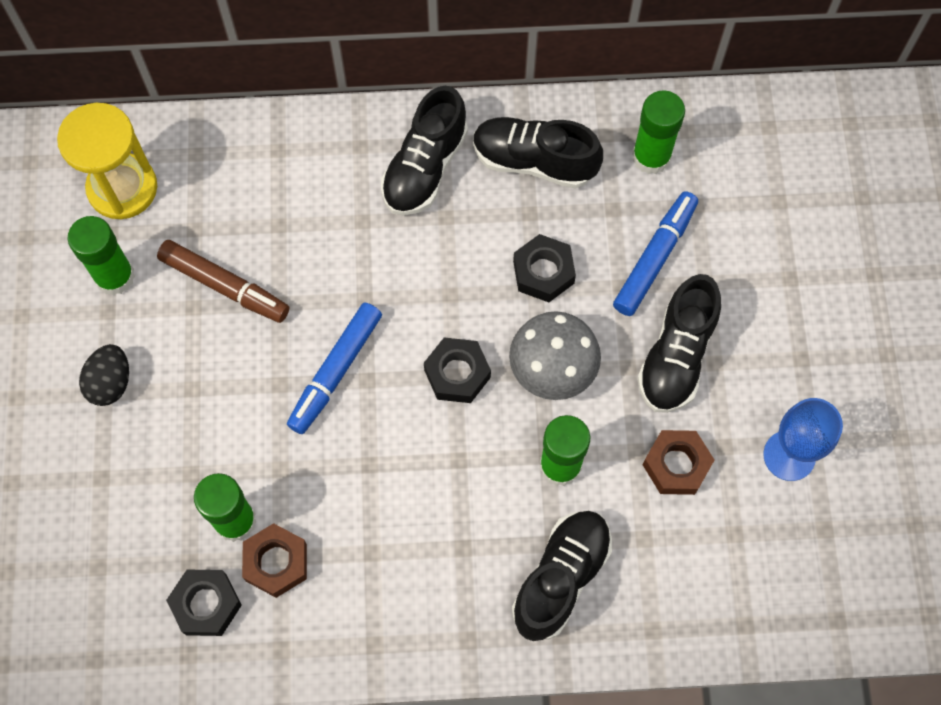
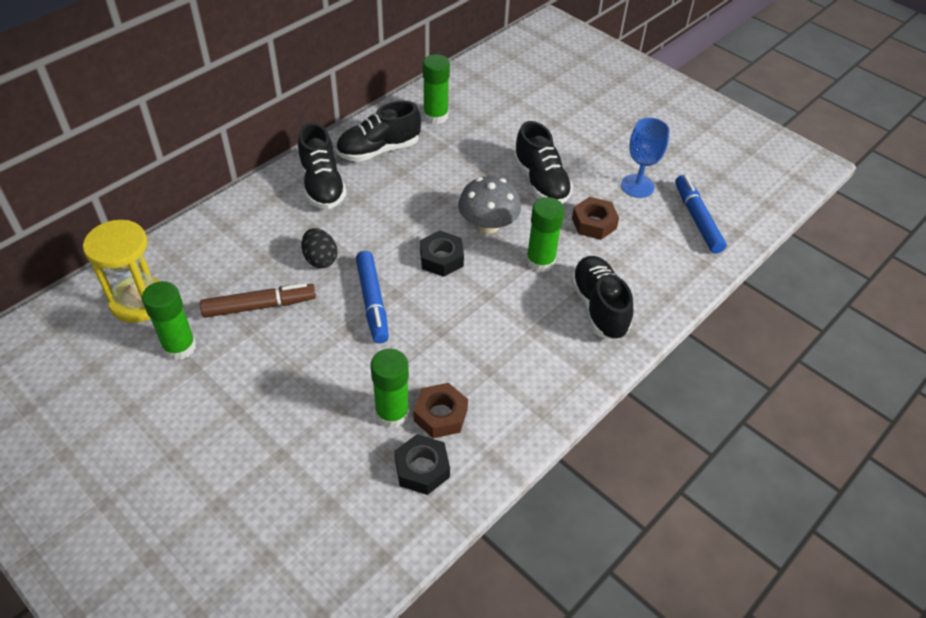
camera: 45 degrees left, 20 degrees down
black egg [79,344,129,406] -> black egg moved to [302,228,337,268]
black nut [513,234,576,302] -> none
blue marker [613,191,698,316] -> blue marker moved to [675,175,727,254]

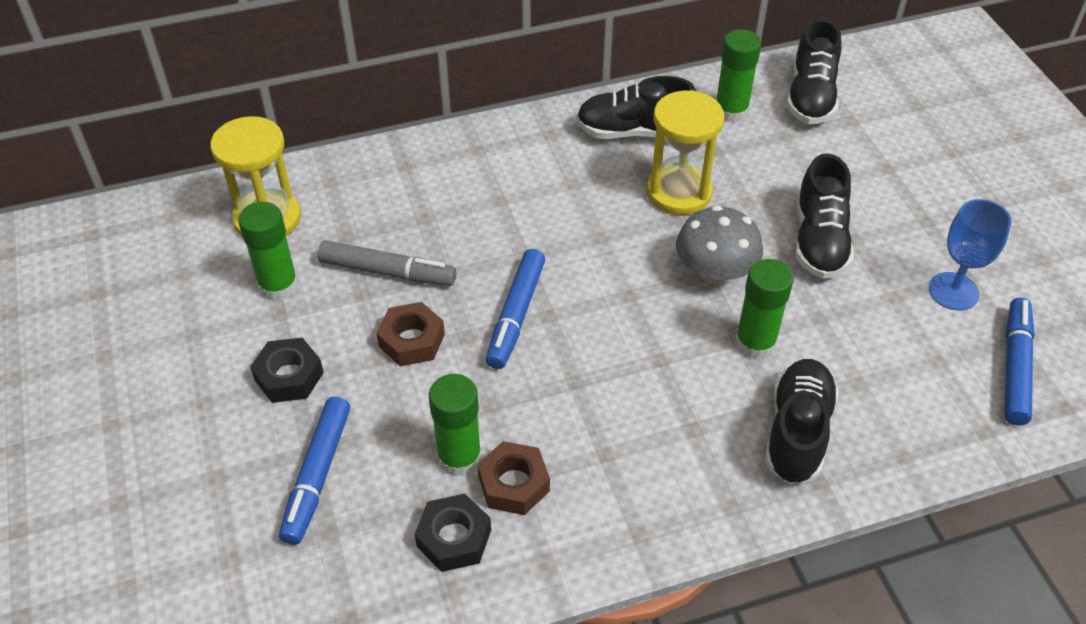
camera: 30 degrees right, 0 degrees up
brown marker [200,283,316,318] -> grey marker [318,240,456,286]
black shoe [298,123,347,209] -> black shoe moved to [786,19,842,124]
black egg [302,228,337,268] -> none
black nut [420,231,464,277] -> black nut moved to [250,338,324,403]
brown nut [572,197,619,240] -> brown nut moved to [377,302,445,367]
none -> blue marker [279,397,350,545]
none -> yellow hourglass [647,90,725,215]

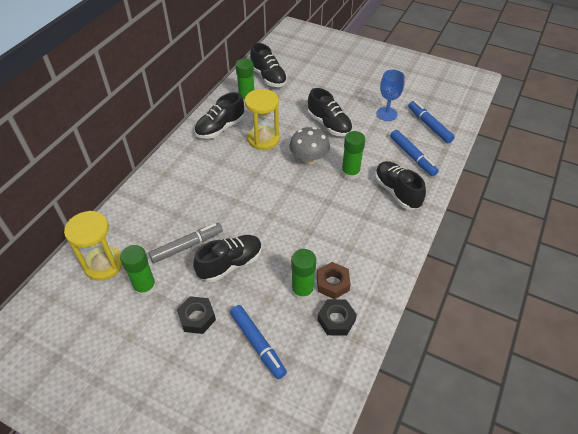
camera: 45 degrees left, 0 degrees up
brown nut [377,302,445,367] -> black shoe [193,235,262,282]
blue marker [486,249,545,369] -> blue marker moved to [390,130,439,176]

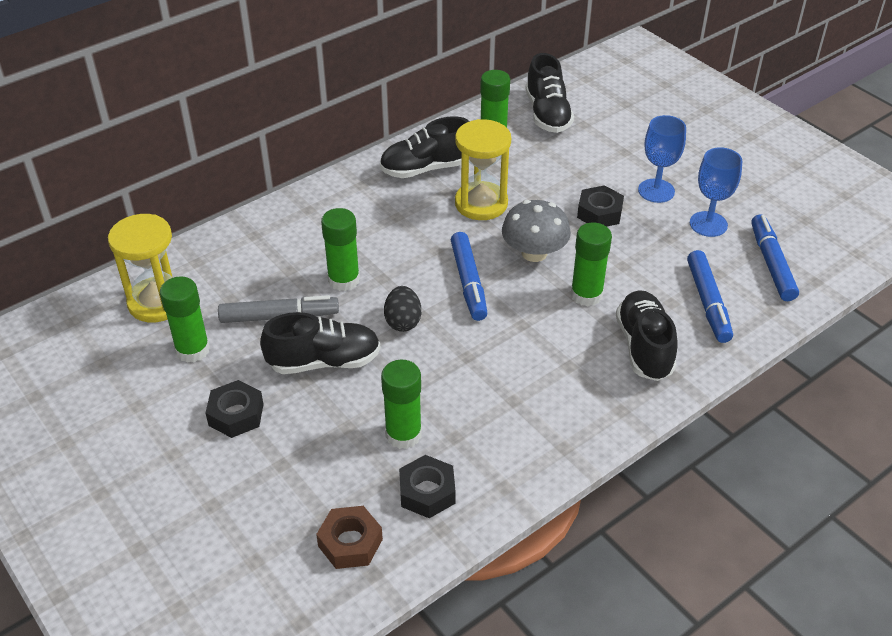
camera: 25 degrees right, 5 degrees down
blue marker [230,305,287,379] -> blue marker moved to [451,232,487,321]
black shoe [308,88,353,137] -> black nut [577,185,624,227]
brown nut [317,262,351,299] -> brown nut moved to [316,506,383,569]
none -> green glue stick [321,208,360,291]
none -> black egg [384,286,421,332]
none -> blue goblet [638,115,686,203]

